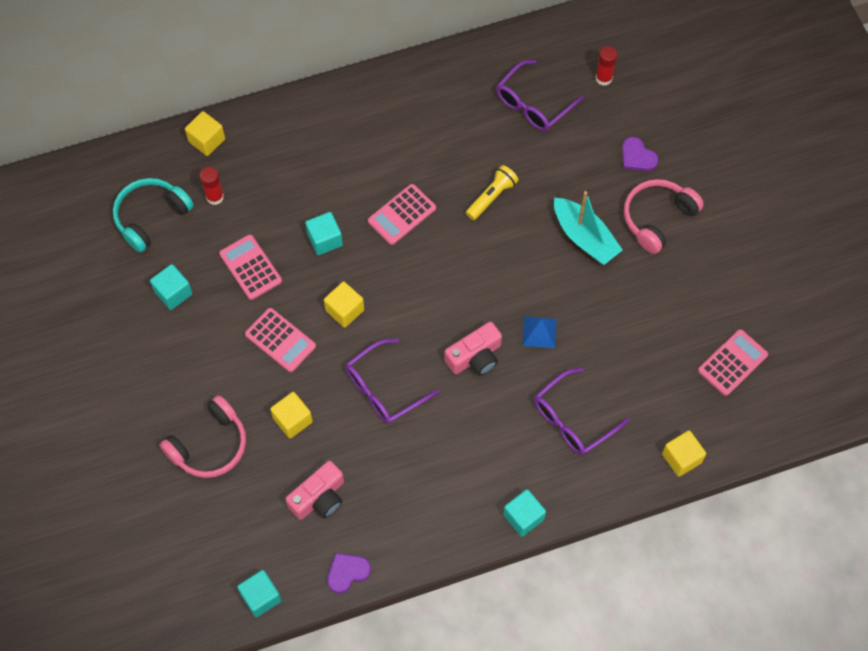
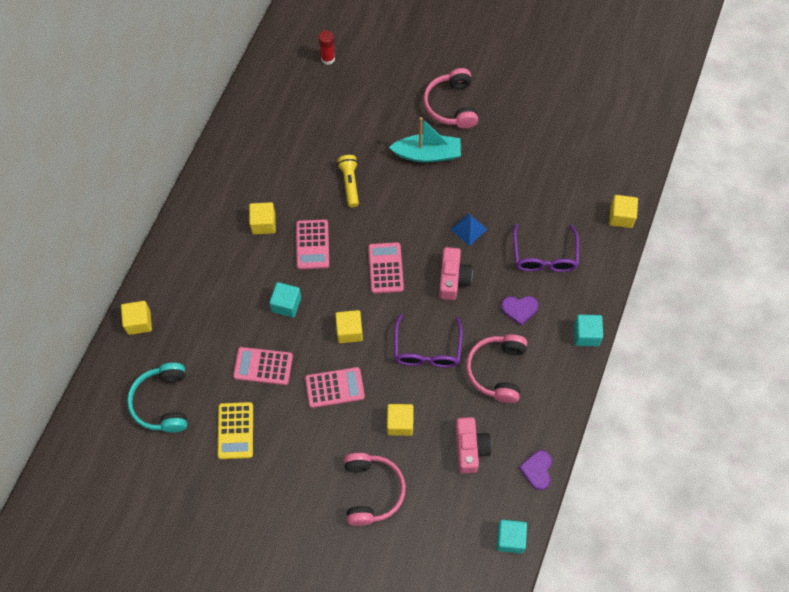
camera: 50 degrees left, 0 degrees up
turquoise cube [150,264,192,310] -> yellow calculator [217,402,253,459]
red glue stick [200,167,224,205] -> none
purple glasses [496,60,584,131] -> none
purple heart [622,137,659,171] -> purple heart moved to [501,296,539,326]
pink calculator [698,329,768,396] -> pink calculator moved to [368,242,404,294]
none -> yellow cube [249,202,276,234]
none -> pink headphones [466,334,527,403]

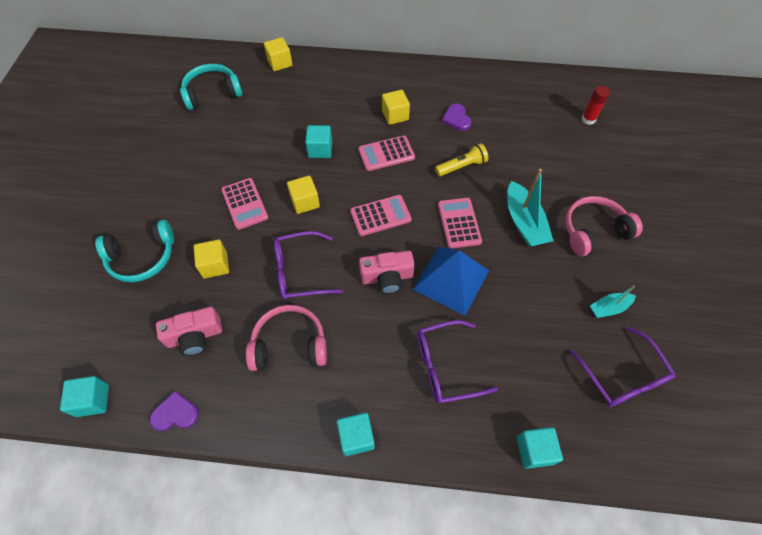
camera: 75 degrees right, 5 degrees down
yellow calculator [217,402,253,459] -> none
pink calculator [233,347,293,385] -> pink calculator moved to [438,198,482,249]
pink headphones [344,453,406,526] -> turquoise headphones [95,220,174,282]
blue pyramid [450,213,487,246] -> blue pyramid [413,247,489,316], size x1.92
purple heart [501,296,539,326] -> purple heart moved to [442,104,471,131]
yellow cube [609,195,638,228] -> turquoise cube [517,427,563,469]
none -> purple glasses [570,327,676,407]
none -> turquoise boat [590,286,636,318]

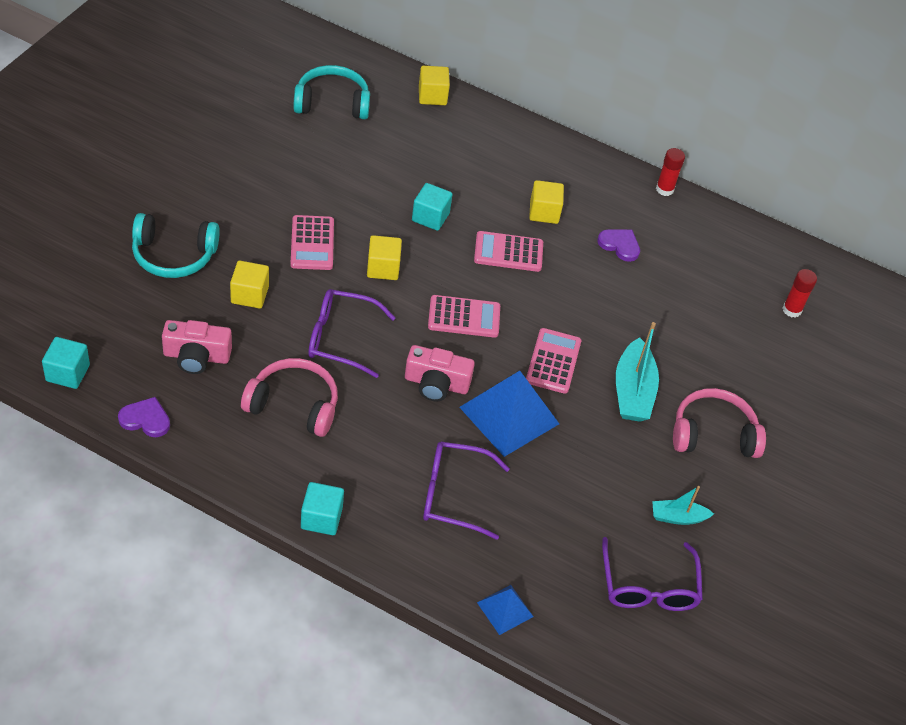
camera: 15 degrees right, 10 degrees down
yellow flashlight [435,143,488,176] -> none
purple heart [442,104,471,131] -> purple heart turned 120 degrees clockwise [597,229,640,262]
turquoise cube [517,427,563,469] -> blue pyramid [477,585,534,635]
none -> red glue stick [656,148,685,196]

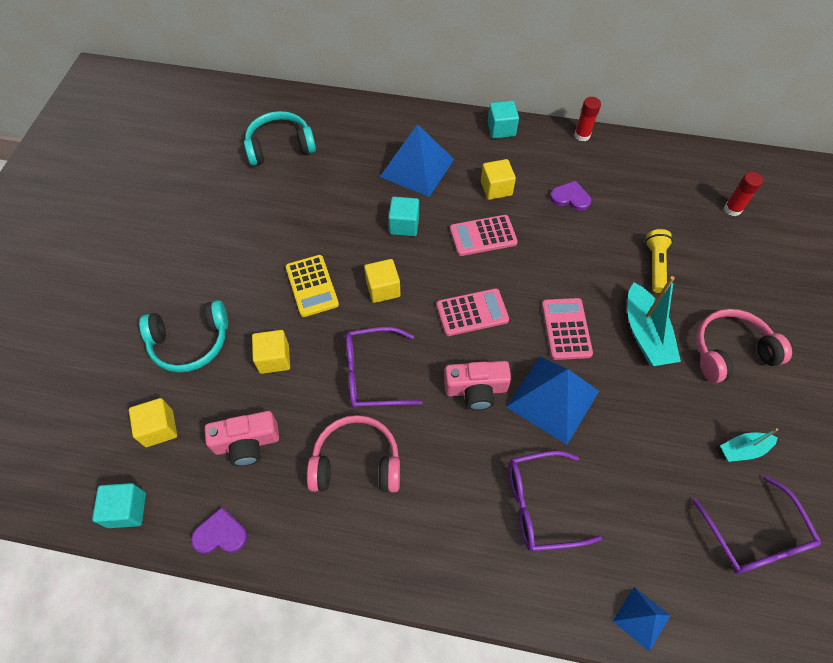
camera: 10 degrees left, 10 degrees up
pink calculator [290,215,334,270] -> yellow calculator [286,255,339,317]
turquoise cube [301,482,344,535] -> turquoise cube moved to [487,101,519,139]
yellow cube [419,66,450,105] -> yellow cube moved to [129,398,177,447]
none -> blue pyramid [380,124,454,197]
none -> yellow flashlight [645,229,673,293]

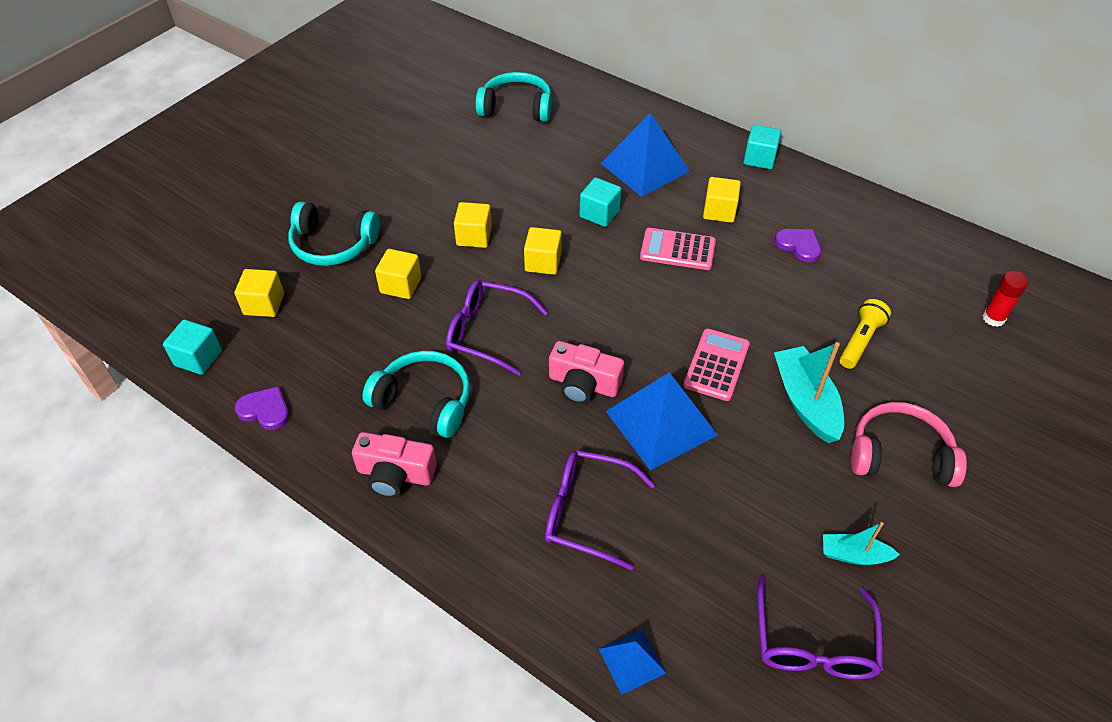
camera: 25 degrees right, 10 degrees down
pink camera [205,411,279,466] -> pink camera moved to [352,432,437,498]
yellow calculator [286,255,339,317] -> yellow cube [454,202,492,248]
pink headphones [307,415,400,493] -> turquoise headphones [362,351,470,438]
pink calculator [436,288,509,336] -> none
red glue stick [574,97,601,141] -> none
turquoise boat [627,276,681,366] -> turquoise boat turned 150 degrees clockwise [774,342,844,443]

